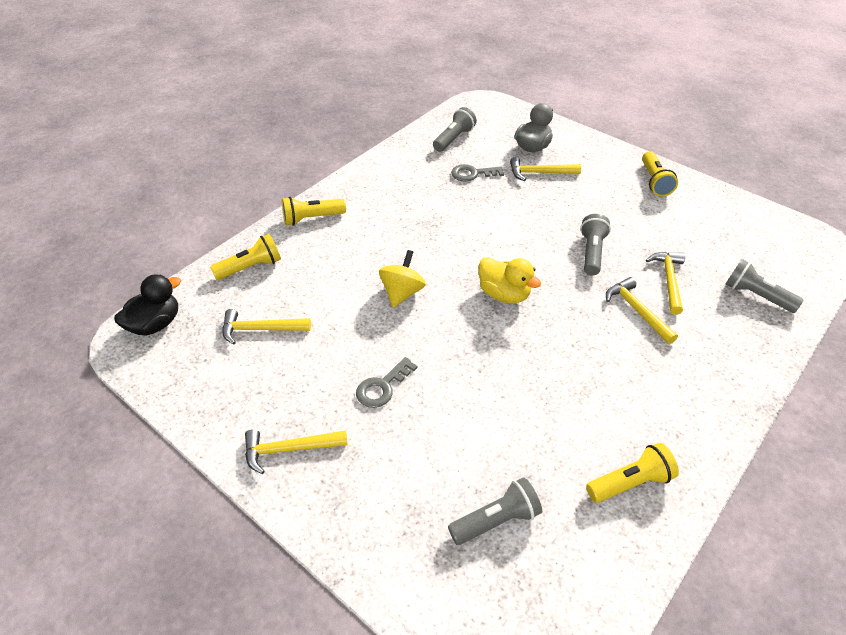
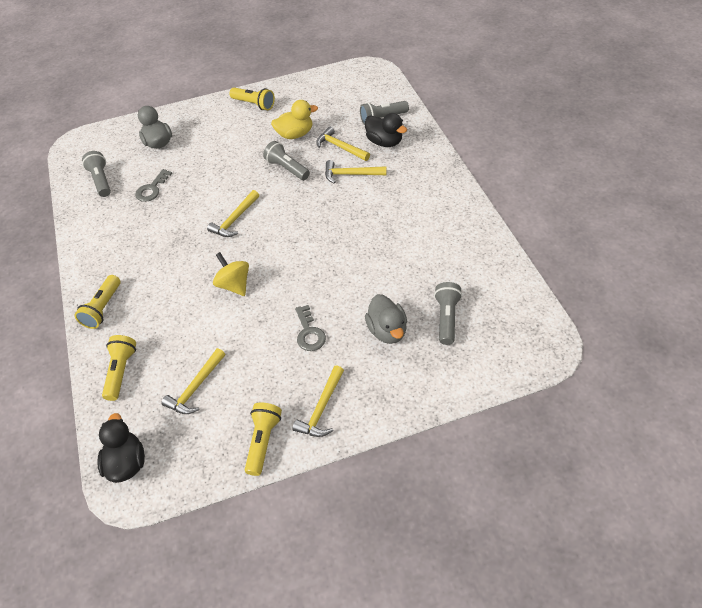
camera: 55 degrees left, 5 degrees up
yellow duck [479,257,541,304] -> yellow duck moved to [271,100,318,139]
yellow hammer [510,157,581,181] -> yellow hammer moved to [207,190,259,237]
yellow flashlight [586,443,679,503] -> yellow flashlight moved to [245,402,282,476]
none -> black duck [365,113,407,147]
none -> grey duck [365,294,407,344]

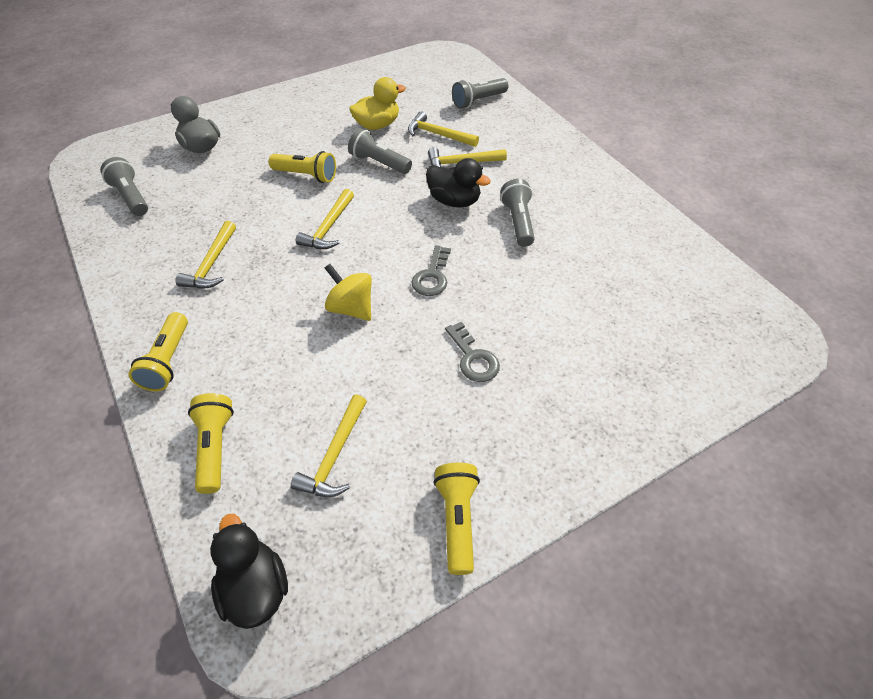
camera: 15 degrees left, 0 degrees up
grey key [135,169,172,202] -> grey key moved to [411,245,451,296]
yellow flashlight [229,87,275,110] -> yellow flashlight moved to [269,151,336,183]
yellow hammer [292,365,344,437] -> yellow hammer moved to [175,221,236,289]
black duck [365,113,407,147] -> black duck moved to [426,158,491,207]
grey duck [365,294,407,344] -> none
grey flashlight [434,282,462,345] -> grey flashlight moved to [500,179,535,247]

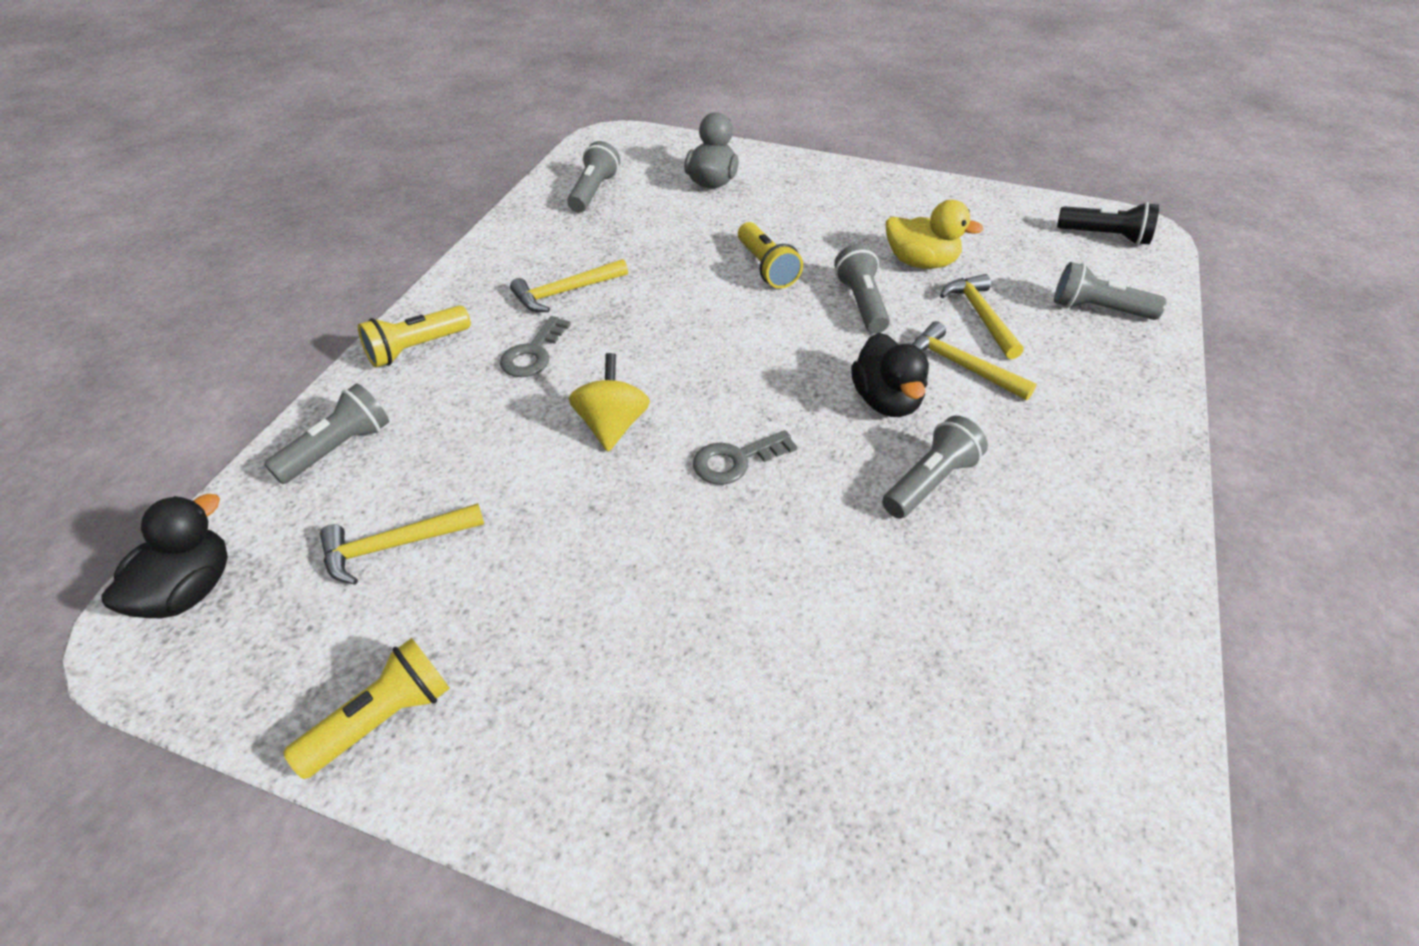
camera: 50 degrees right, 5 degrees down
yellow flashlight [188,393,234,494] -> grey flashlight [264,383,389,484]
yellow hammer [296,189,354,249] -> none
grey key [445,322,500,382] -> grey key moved to [500,316,571,377]
none -> black flashlight [1057,202,1159,245]

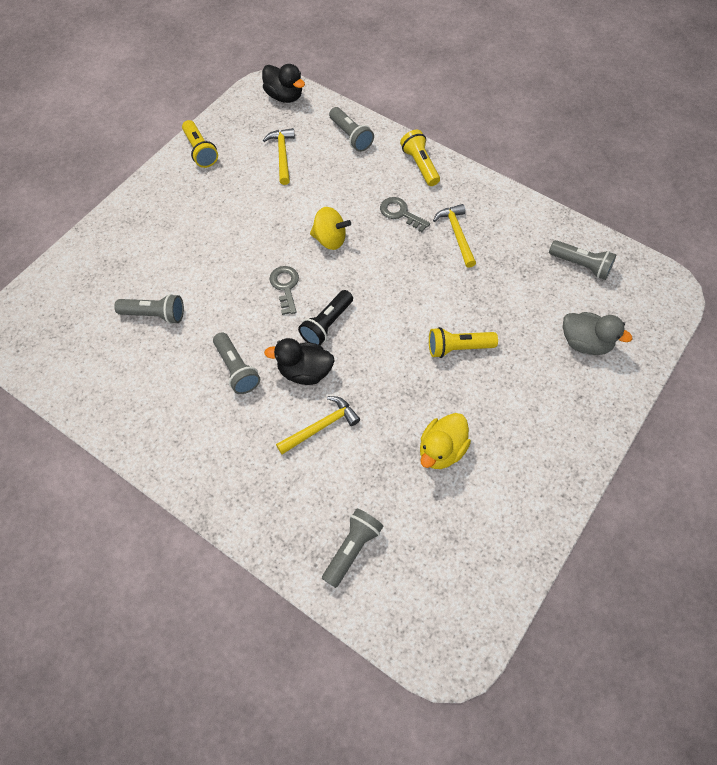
camera: 105 degrees right, 15 degrees up
grey flashlight [834,244,890,334] -> grey flashlight moved to [114,294,184,324]
yellow hammer [940,274,1024,359] -> none
black flashlight [1057,202,1159,245] -> black flashlight moved to [298,290,353,345]

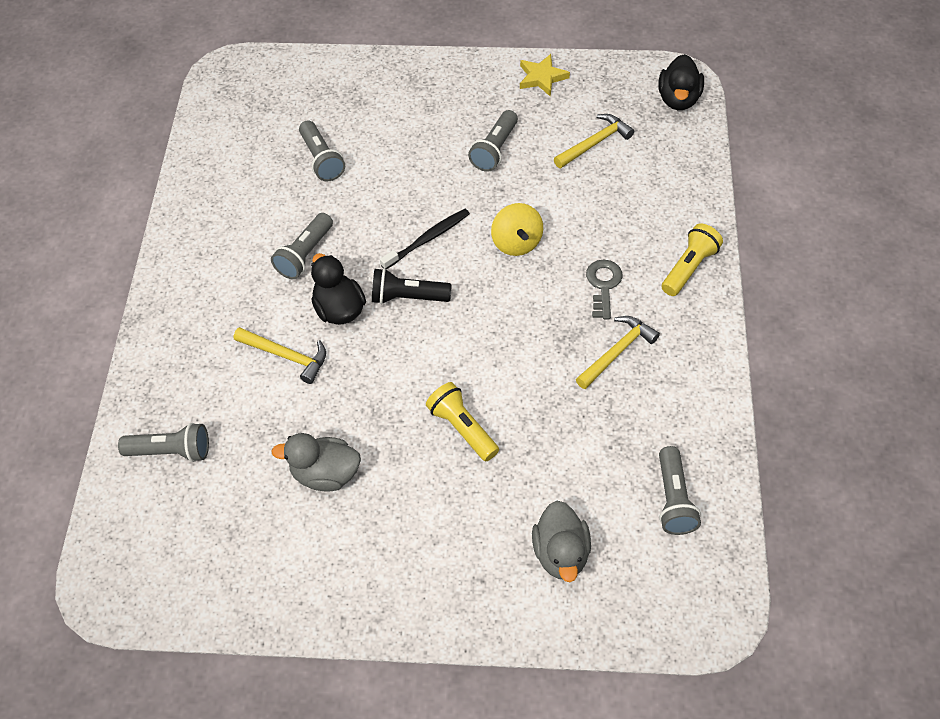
camera: 60 degrees right, 5 degrees down
yellow flashlight [182,120,218,168] -> yellow star [520,54,570,97]
grey key [269,266,299,315] -> black toothbrush [380,209,470,269]
grey flashlight [329,107,374,152] -> grey flashlight moved to [468,110,518,172]
yellow duck [420,413,471,469] -> grey duck [271,433,361,491]

